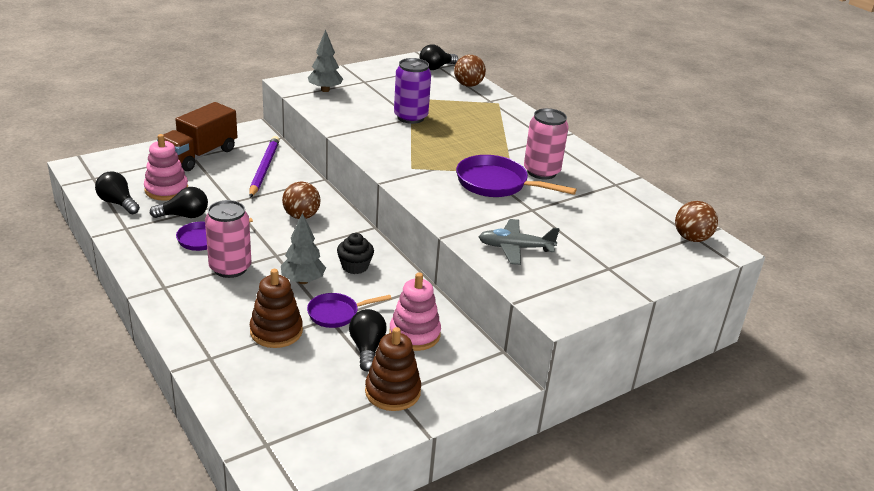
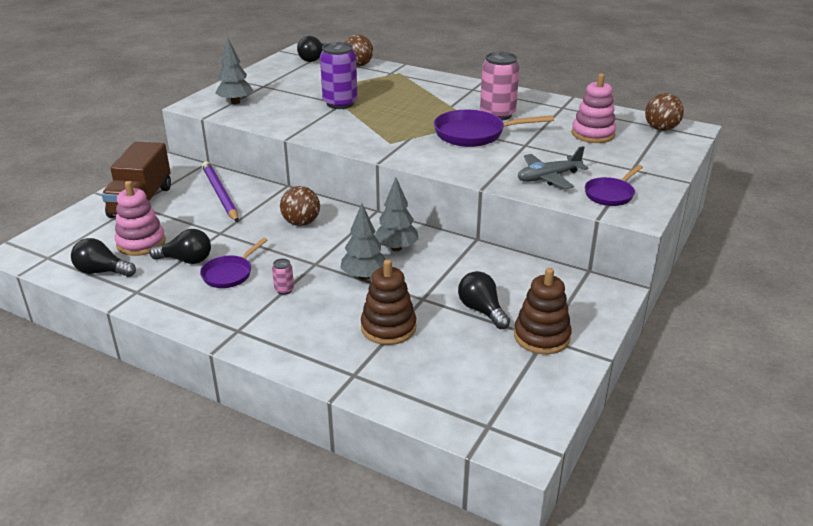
camera: 25 degrees left, 0 degrees up
black light bulb [150,187,208,218] -> black light bulb turned 45 degrees clockwise [149,229,211,264]
pink can [205,200,251,278] -> pink can [272,259,294,295], size x0.43
purple pan [307,293,392,328] -> purple pan moved to [585,165,643,206]
black cupcake [337,233,374,274] -> grey tree [374,178,419,251]
pink stacking toy [389,273,441,351] -> pink stacking toy moved to [572,73,617,143]

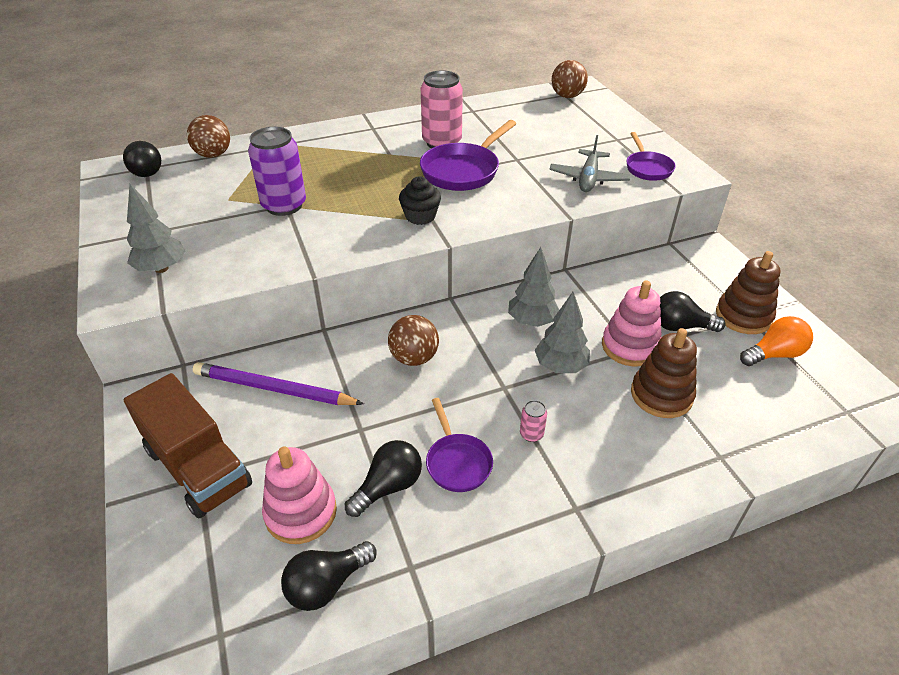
camera: 50 degrees left, 10 degrees up
pink stacking toy [572,73,617,143] -> pink stacking toy moved to [602,280,661,367]
none -> black cupcake [399,176,441,225]
none -> orange light bulb [740,316,813,366]

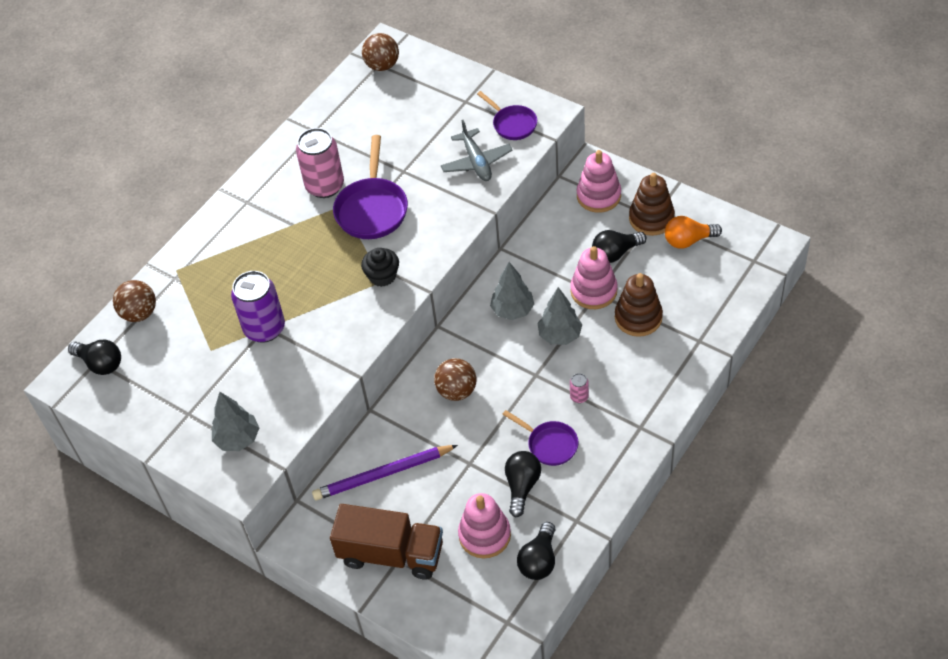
camera: 30 degrees left, 10 degrees up
orange light bulb [740,316,813,366] -> orange light bulb turned 135 degrees counterclockwise [665,216,722,249]
none -> pink stacking toy [577,150,621,213]

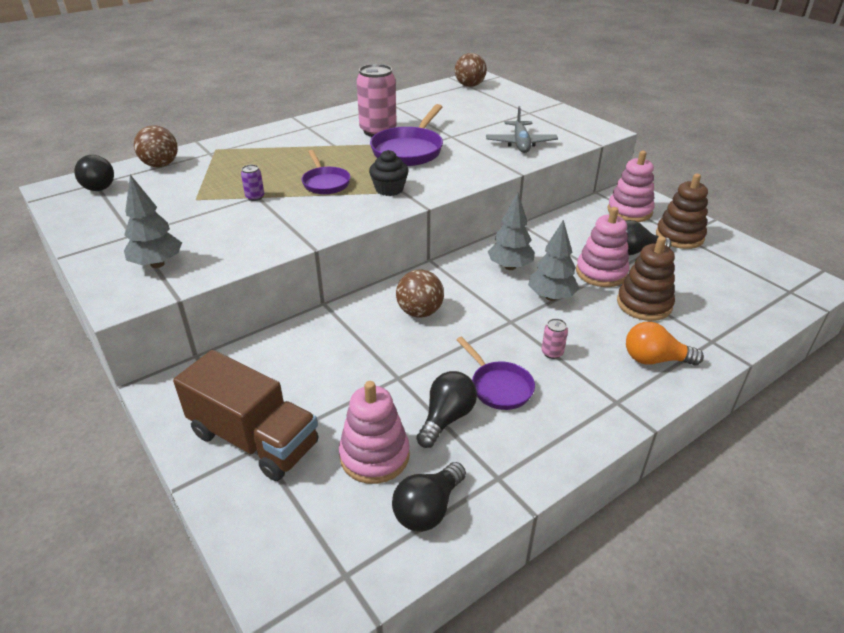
camera: 15 degrees right, 15 degrees down
purple can [231,271,285,343] -> purple can [241,165,264,201], size x0.43
purple pencil [312,445,458,500] -> none
purple pan [477,91,537,140] -> purple pan moved to [302,150,351,194]
orange light bulb [665,216,722,249] -> orange light bulb moved to [626,321,704,365]

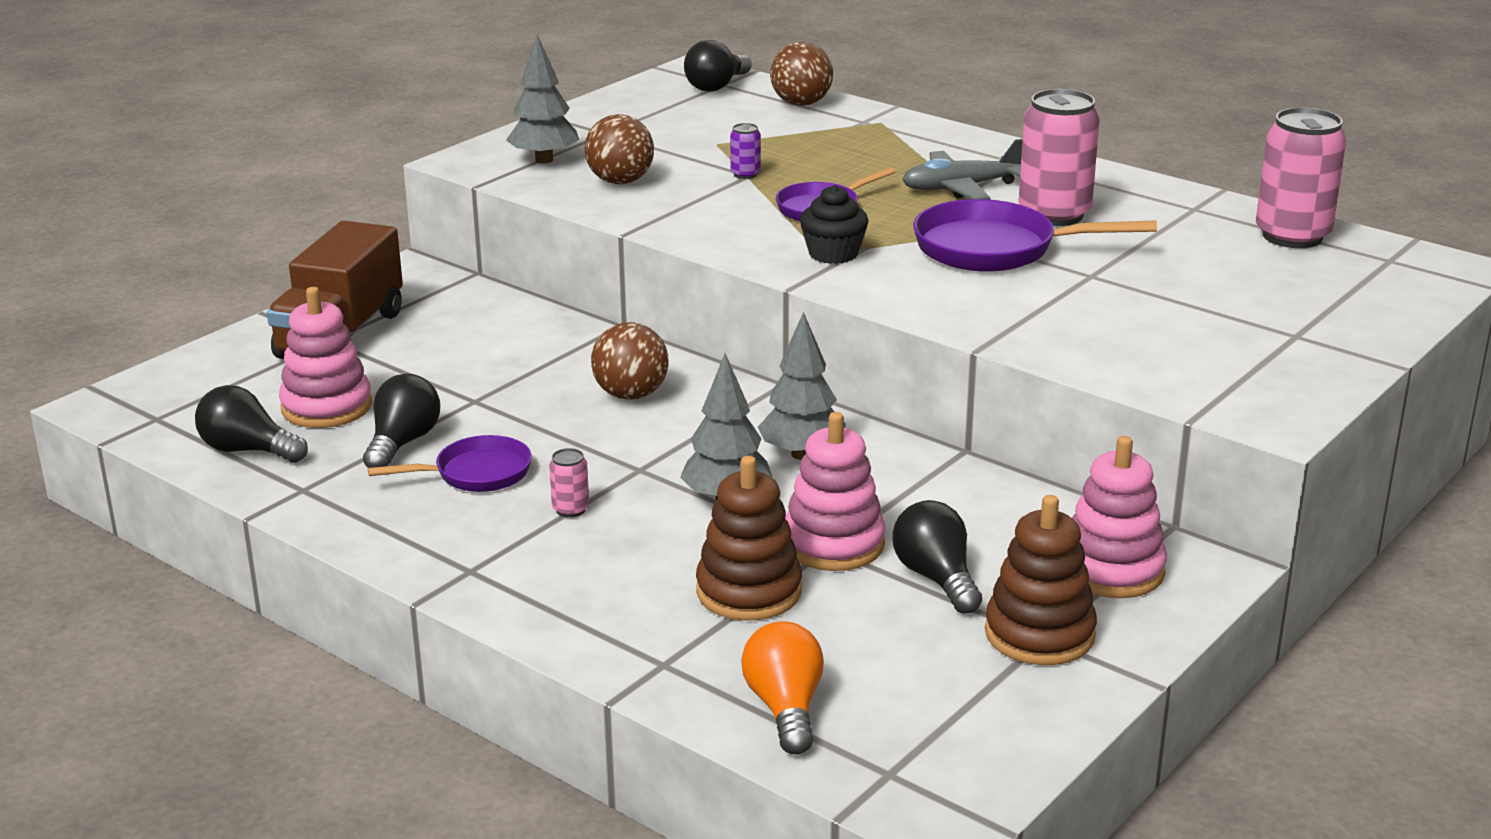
camera: 75 degrees right, 10 degrees down
black light bulb [416,371,477,448] -> black light bulb turned 90 degrees counterclockwise [363,374,440,468]
brown ball [455,53,487,87] -> brown ball moved to [585,114,654,184]
purple pan [456,337,535,410] -> purple pan turned 150 degrees counterclockwise [368,435,532,492]
grey plane [486,106,558,153] -> grey plane moved to [902,139,1023,200]
orange light bulb [626,321,704,365] -> orange light bulb moved to [741,621,824,754]
none -> pink can [1256,107,1346,248]

